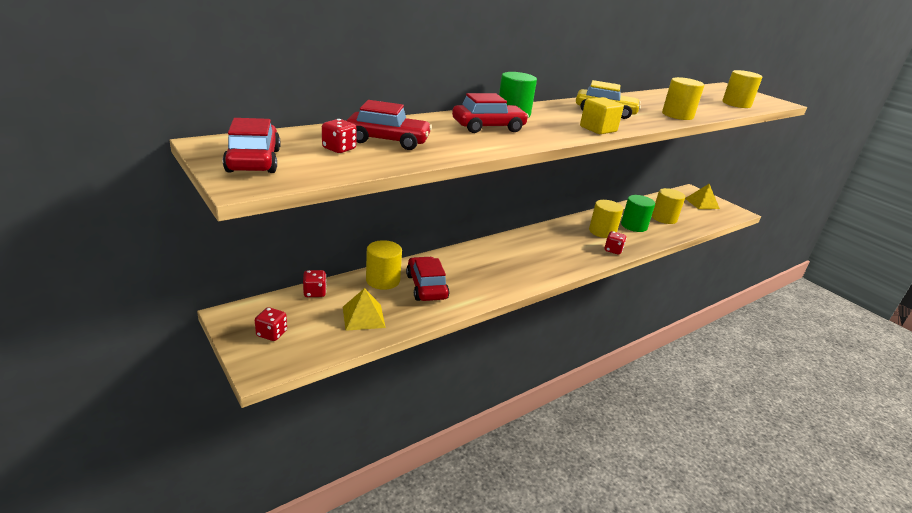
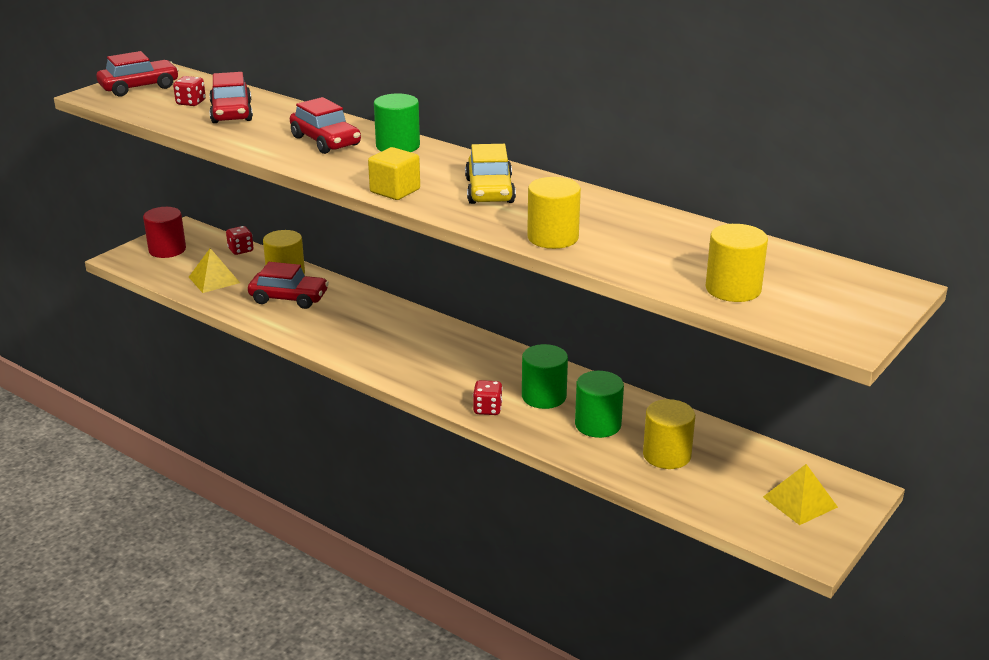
camera: 75 degrees right, 0 degrees up
red dice [255,307,287,341] -> red cylinder [143,207,186,258]
red car [406,256,449,301] -> red car turned 45 degrees clockwise [248,262,329,309]
yellow cylinder [589,200,623,238] -> green cylinder [522,344,568,409]

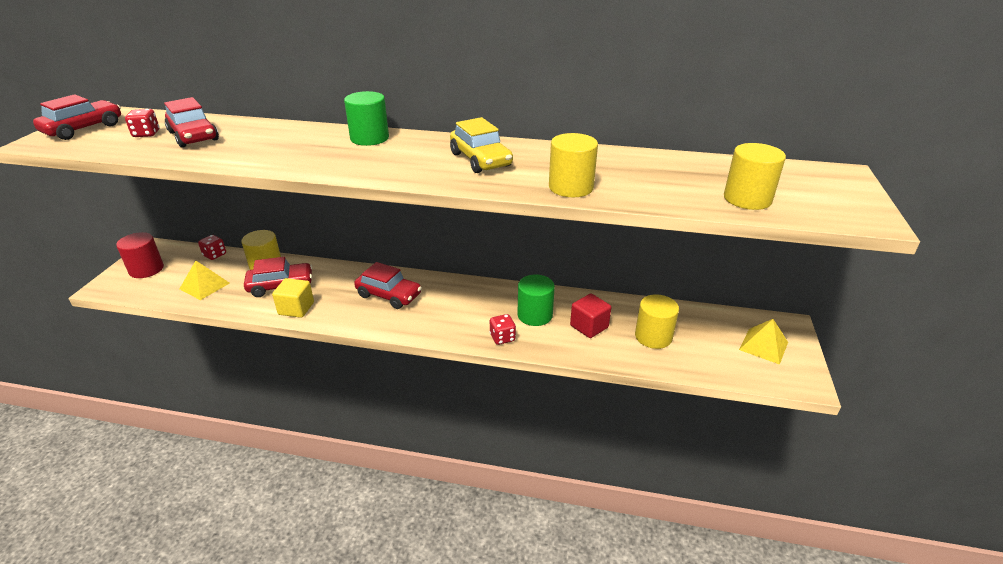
camera: 25 degrees left, 5 degrees up
red car [290,97,361,154] -> red car moved to [354,262,422,309]
yellow cube [368,147,420,200] -> yellow cube moved to [272,278,314,318]
green cylinder [575,371,624,438] -> red cube [570,294,611,338]

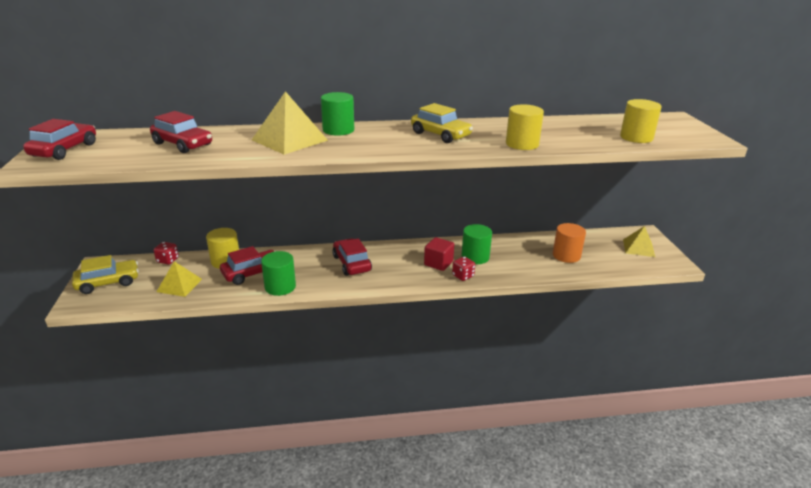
camera: 20 degrees left, 5 degrees down
red cylinder [116,232,164,278] -> yellow car [72,255,139,294]
red dice [125,109,160,137] -> none
yellow cube [272,278,314,318] -> green cylinder [261,251,296,296]
red car [354,262,422,309] -> red car turned 120 degrees counterclockwise [333,238,372,276]
red cube [570,294,611,338] -> red cube moved to [424,237,454,271]
yellow cylinder [635,294,679,349] -> orange cylinder [553,223,586,263]
none -> yellow pyramid [252,91,328,155]

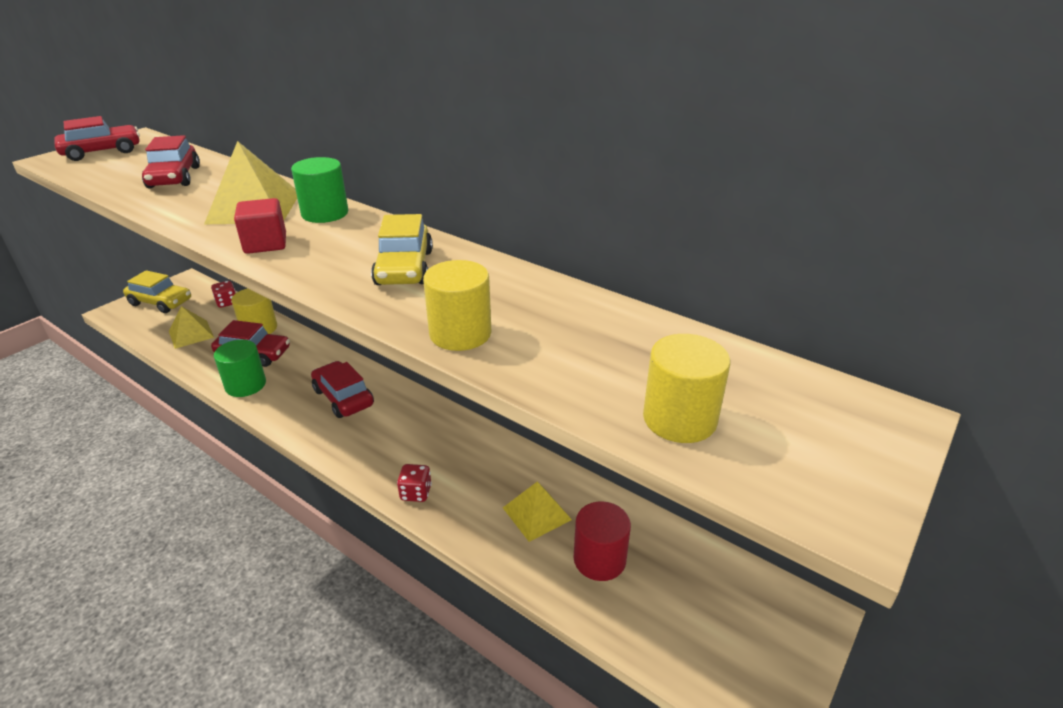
camera: 45 degrees right, 5 degrees up
red car [333,238,372,276] -> red car turned 60 degrees counterclockwise [311,361,374,418]
red cube [424,237,454,271] -> red cube moved to [234,198,286,254]
green cylinder [461,224,492,264] -> none
orange cylinder [553,223,586,263] -> red cylinder [574,501,631,581]
yellow pyramid [623,226,655,257] -> yellow pyramid moved to [503,482,572,542]

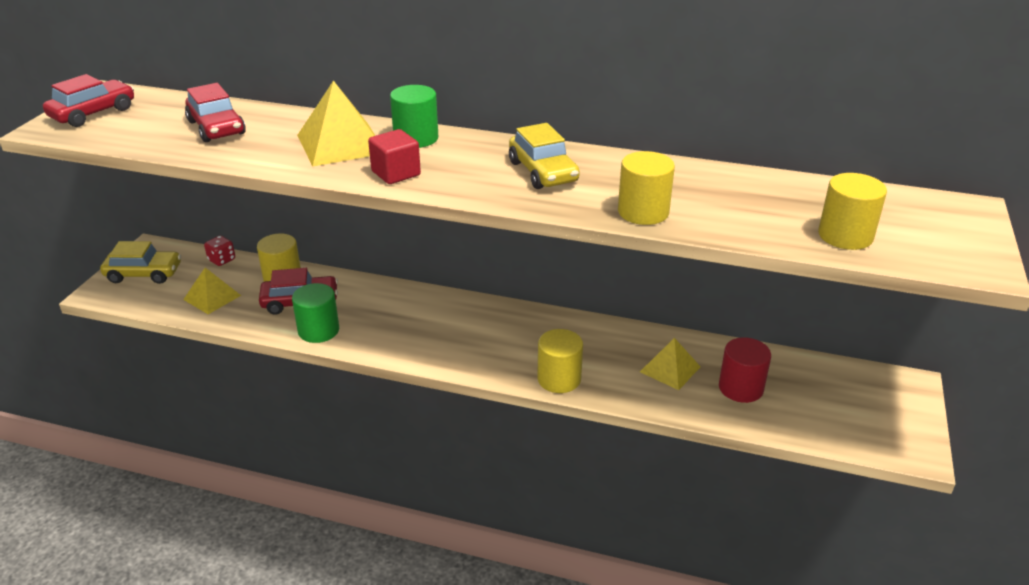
camera: 20 degrees left, 0 degrees up
red car [311,361,374,418] -> none
red dice [397,464,432,502] -> yellow cylinder [537,329,583,393]

